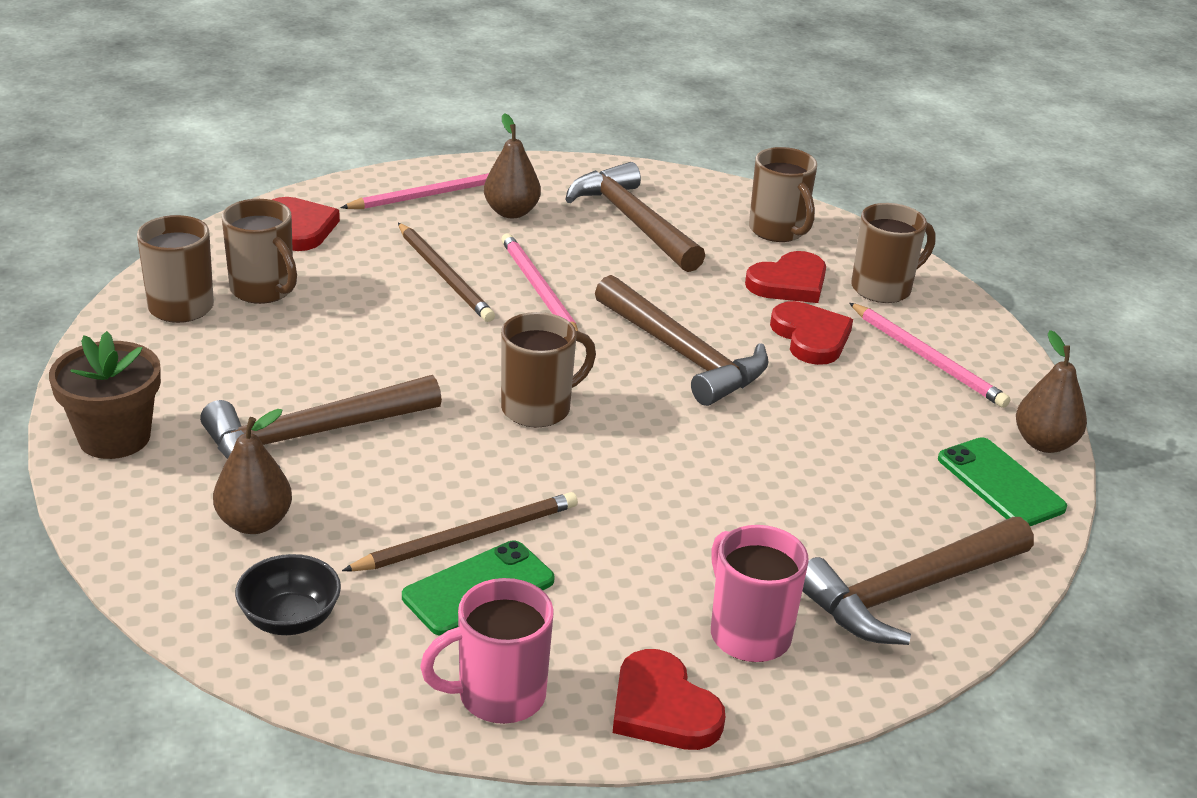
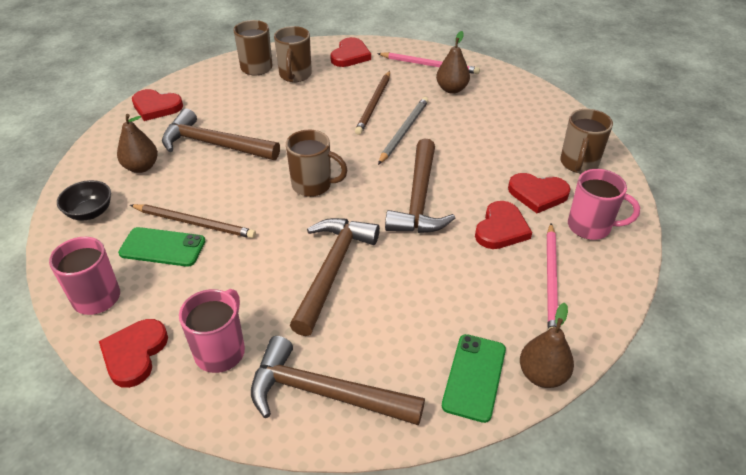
camera: 50 degrees right, 10 degrees up
brown flower pot [49,331,161,459] -> red heart [132,89,183,121]
pink pencil [501,233,578,331] -> grey pencil [378,97,428,165]
brown hammer [565,162,705,272] -> brown hammer moved to [290,218,380,336]
brown mug [851,203,936,303] -> pink mug [568,169,640,240]

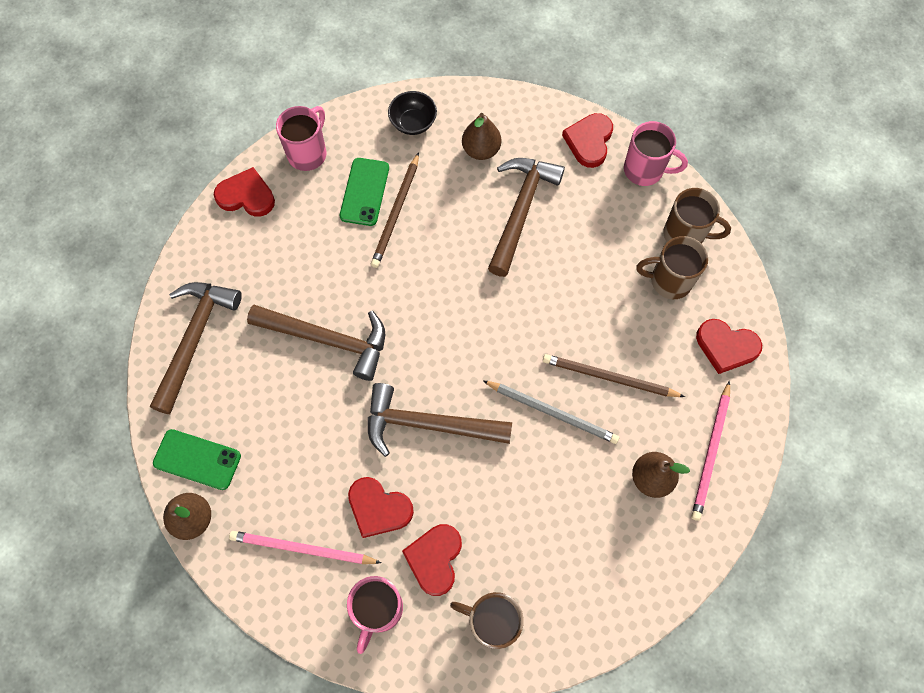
camera: 90 degrees right, 25 degrees up
pink mug [179,289,245,373] -> pink mug moved to [624,121,688,186]
brown mug [286,130,347,197] -> none

